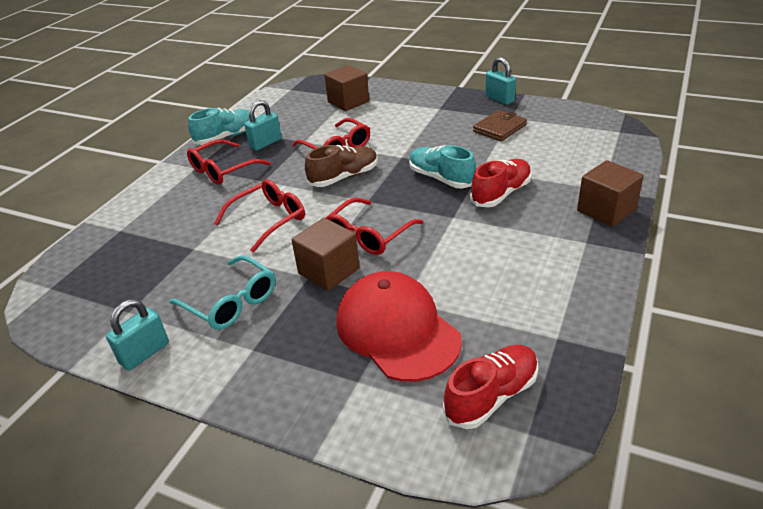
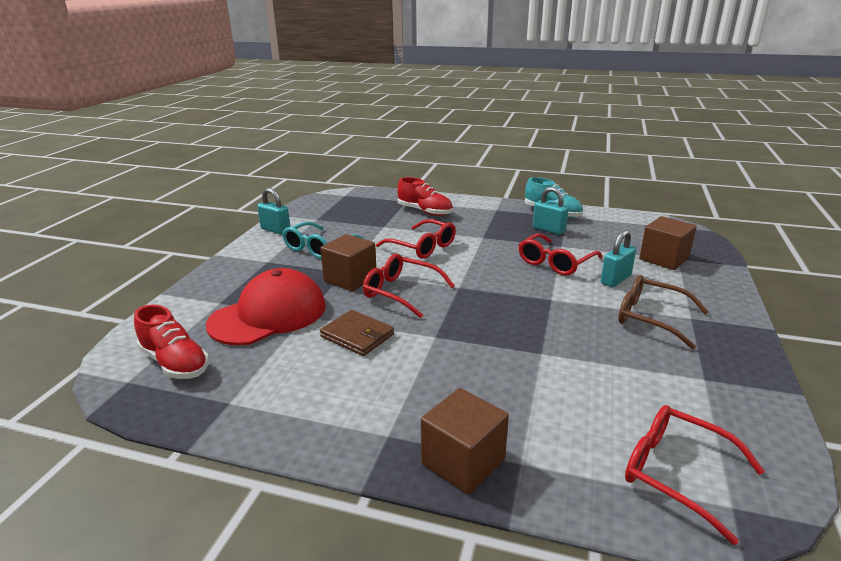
camera: 80 degrees right, 10 degrees down
red glasses [187,140,271,185] -> red glasses moved to [625,405,765,545]
brown shoe [305,145,378,187] -> none
turquoise shoe [409,145,476,188] -> none
red shoe [470,159,532,207] -> red shoe moved to [397,177,453,216]
brown wallet [473,110,527,141] -> brown wallet moved to [320,310,394,356]
turquoise padlock [485,57,516,105] -> turquoise padlock moved to [601,230,636,287]
none -> brown glasses [618,275,709,349]

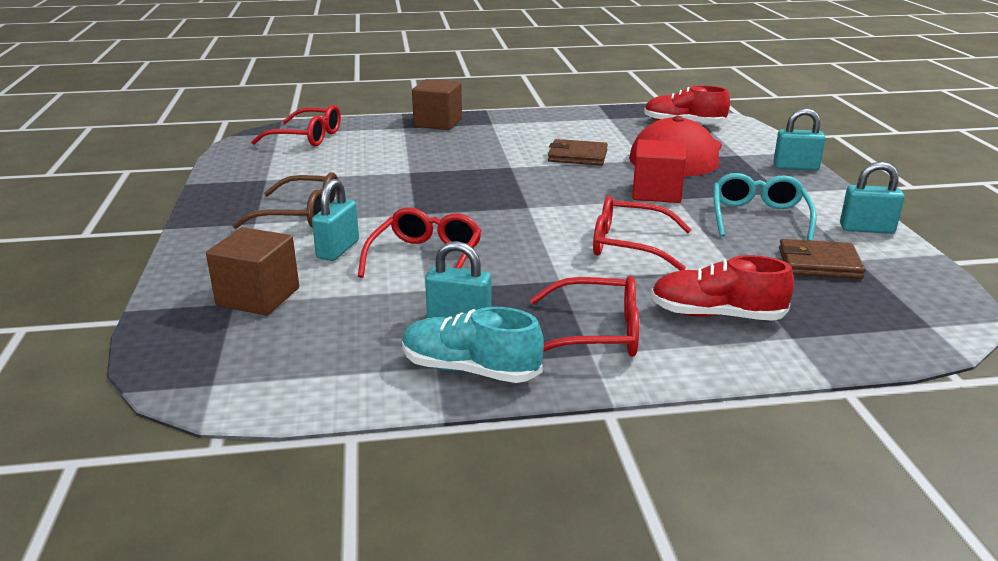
camera: 155 degrees right, 0 degrees up
brown cube [320,234,376,291] -> red cube [632,139,686,203]
red glasses [363,254,455,318] -> red glasses moved to [530,276,639,357]
none -> turquoise padlock [773,108,826,170]
none -> brown wallet [779,239,866,279]

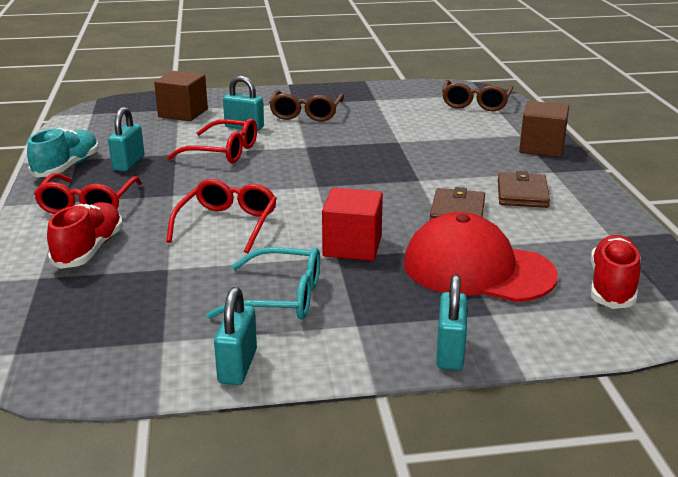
camera: 90 degrees right, 0 degrees up
red glasses [251,105,341,147] -> brown glasses [442,80,513,111]
brown wallet [779,239,866,279] -> brown wallet moved to [498,171,550,208]

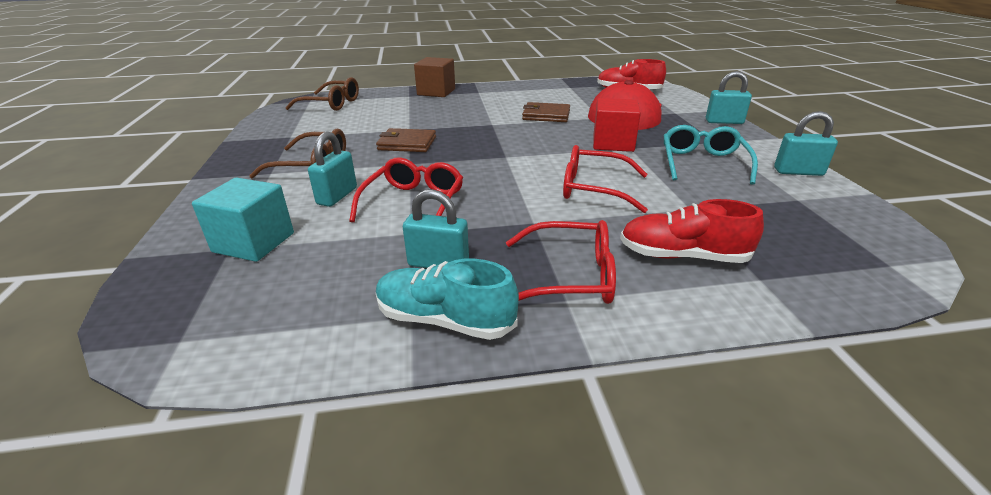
camera: 90 degrees left, 5 degrees up
brown cube [154,71,208,121] -> turquoise cube [192,177,294,262]
brown wallet [498,171,550,208] -> brown wallet moved to [376,128,436,152]

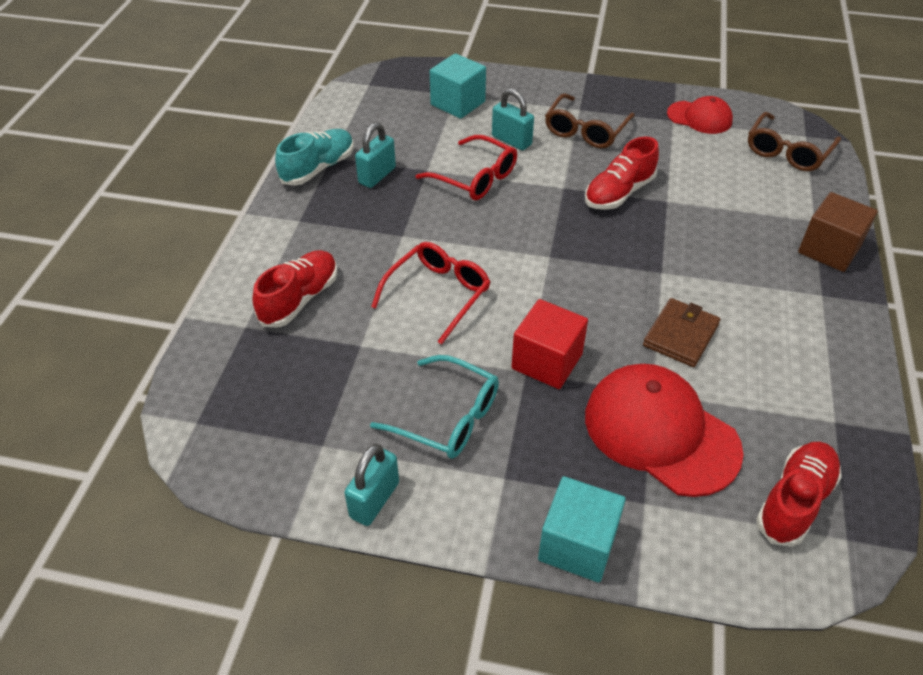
camera: 110 degrees right, 15 degrees up
brown wallet [376,128,436,152] -> red shoe [585,137,659,210]
red glasses [506,220,616,304] -> none
turquoise padlock [706,71,752,124] -> turquoise cube [538,476,626,582]
none -> red cap [667,96,733,134]

